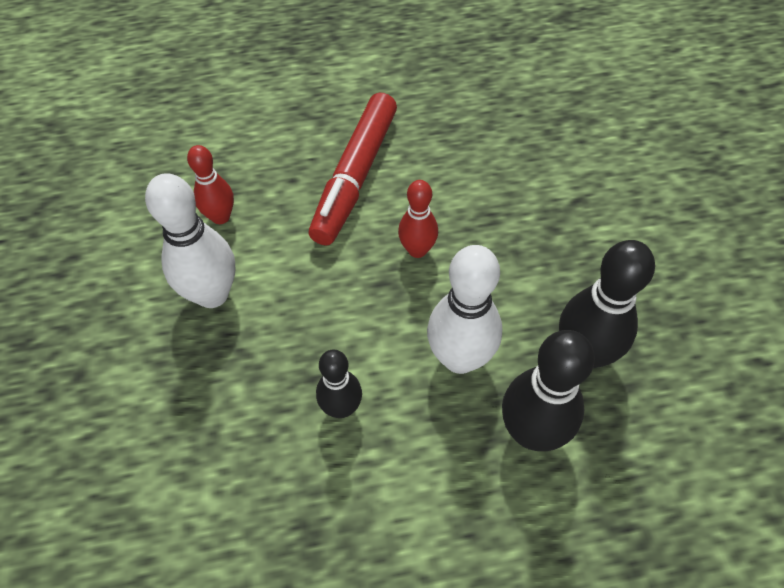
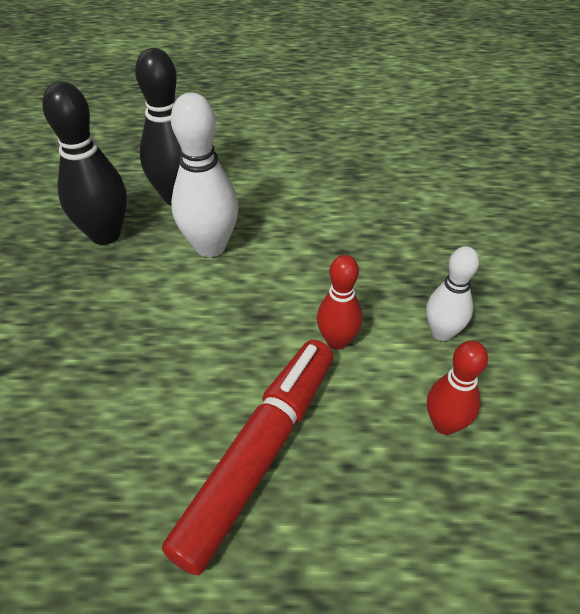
camera: 170 degrees left, 10 degrees down
white bowling pin [145,173,235,308] -> white bowling pin [426,246,479,341], size x0.61
black bowling pin [316,350,362,418] -> none
red bowling pin [398,180,438,258] -> red bowling pin moved to [317,255,362,350]

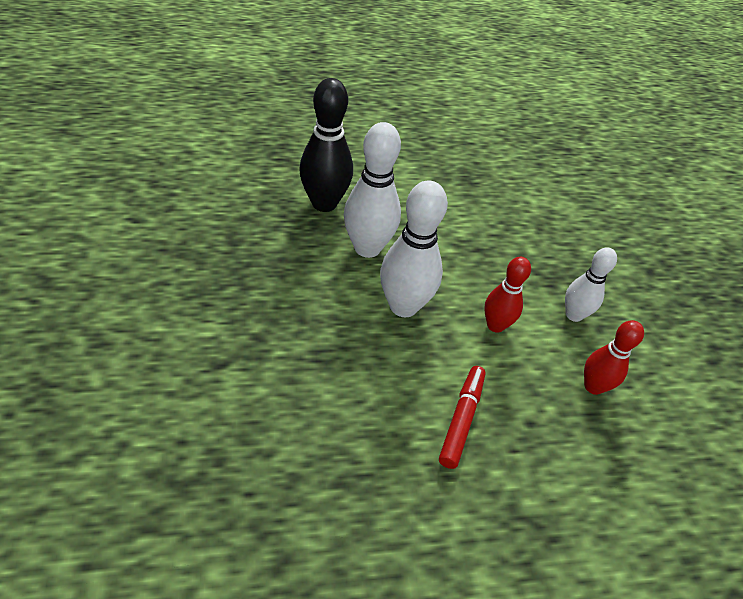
camera: 15 degrees left, 0 degrees up
black bowling pin [42,82,127,245] -> none
red marker [162,340,333,575] -> red marker [439,366,486,469], size x0.55
none -> white bowling pin [380,180,448,317]

